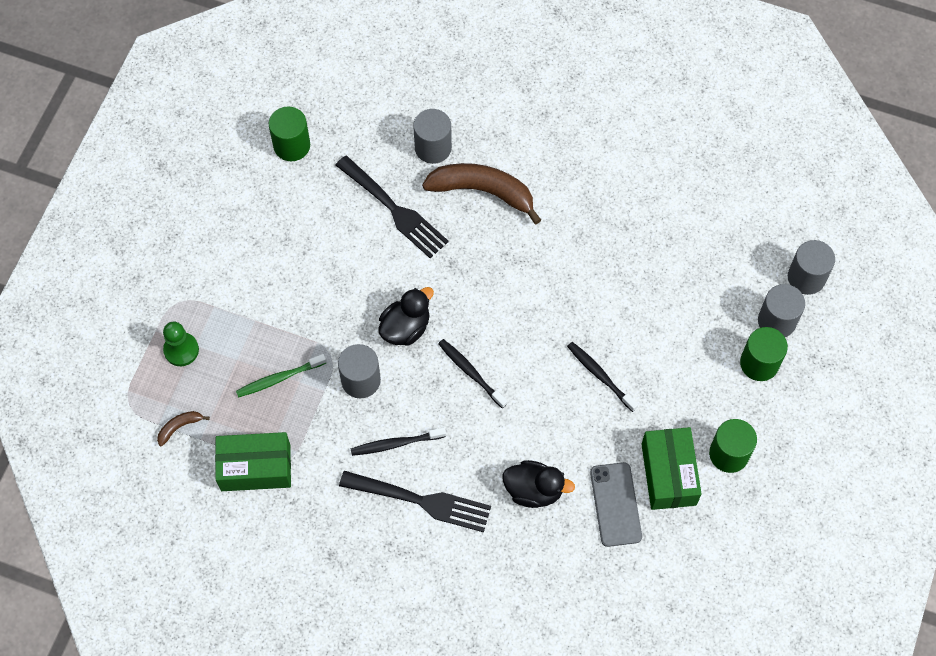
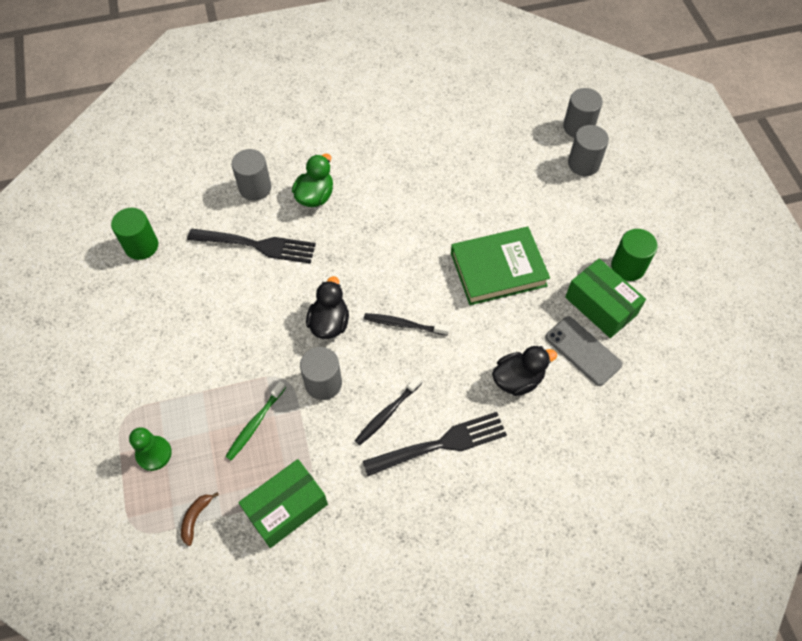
camera: 35 degrees left, 5 degrees down
brown banana [422,163,541,224] -> green duck [292,153,333,207]
black toothbrush [567,342,638,412] -> green book [451,227,550,305]
green cylinder [740,327,788,381] -> none

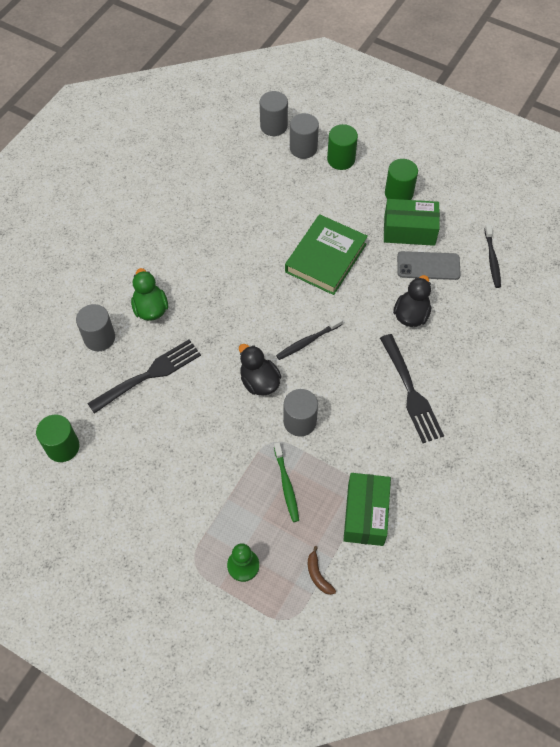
camera: 45 degrees left, 0 degrees up
black toothbrush [355,376,422,445] -> black toothbrush moved to [485,224,501,288]
black fork [363,412,507,476] -> black fork turned 135 degrees clockwise [380,334,444,443]
none -> green cylinder [327,124,358,170]

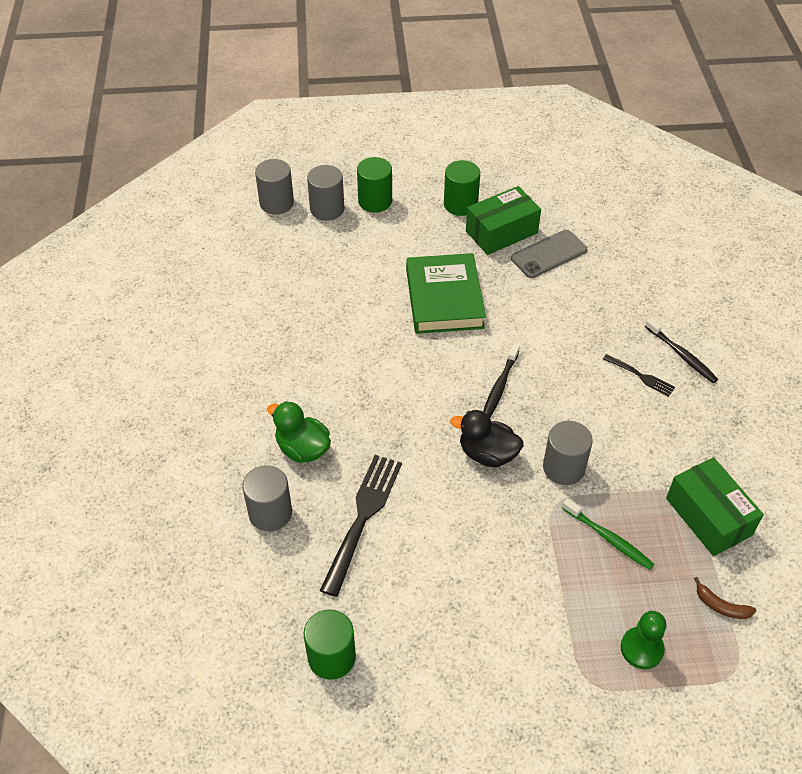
camera: 35 degrees left, 10 degrees down
black fork [380,334,444,443] -> black fork [603,354,675,397], size x0.51
black duck [393,275,431,327] -> none
black toothbrush [485,224,501,288] -> black toothbrush moved to [645,318,718,383]

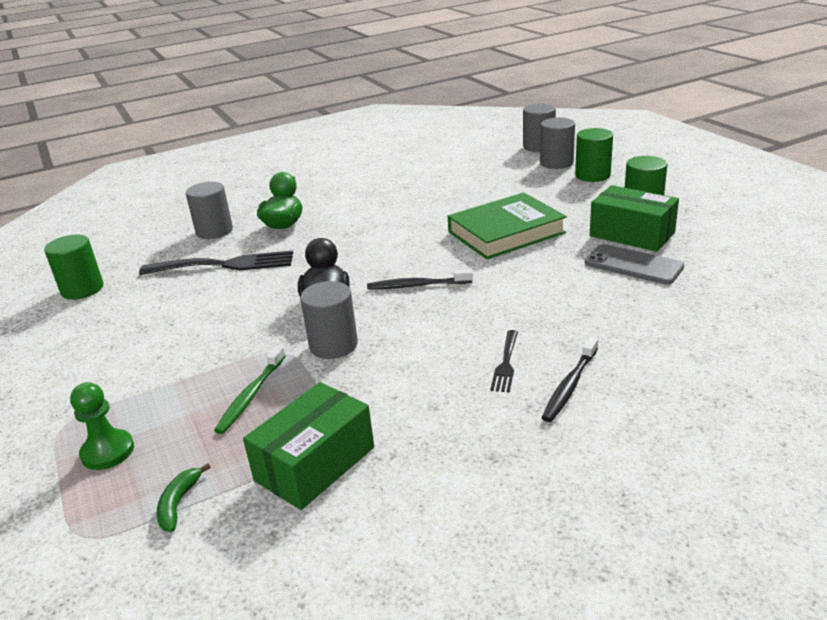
camera: 70 degrees right, 20 degrees down
brown banana [694,577,757,619] -> green banana [157,463,211,532]

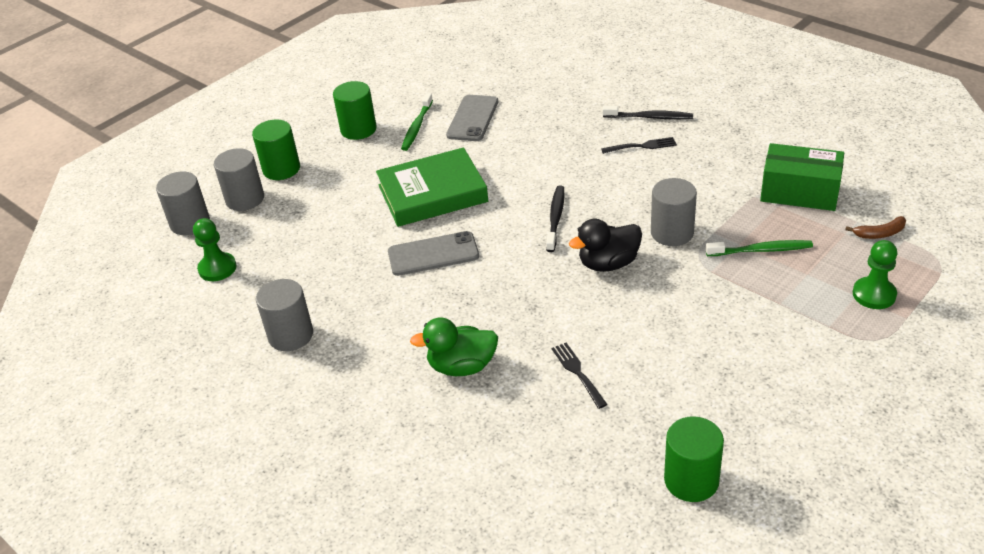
camera: 110 degrees left, 10 degrees up
black fork [139,251,293,275] -> black fork [551,343,608,409], size x0.51
green banana [157,463,211,532] -> brown banana [845,216,906,239]
grey cylinder [186,182,233,239] -> grey cylinder moved to [256,279,313,351]
black toothbrush [367,269,473,289] -> black toothbrush turned 150 degrees counterclockwise [546,185,564,252]
green book [448,192,567,260] -> green book turned 60 degrees counterclockwise [376,147,488,227]
green box [590,185,679,252] -> green toothbrush [401,93,433,151]
none -> green pawn [193,218,237,281]
none -> grey phone [388,231,479,276]

